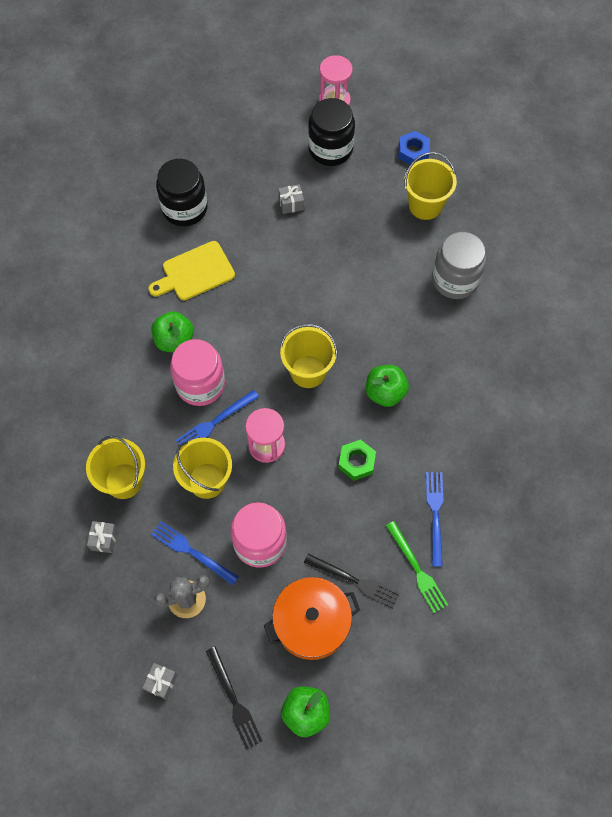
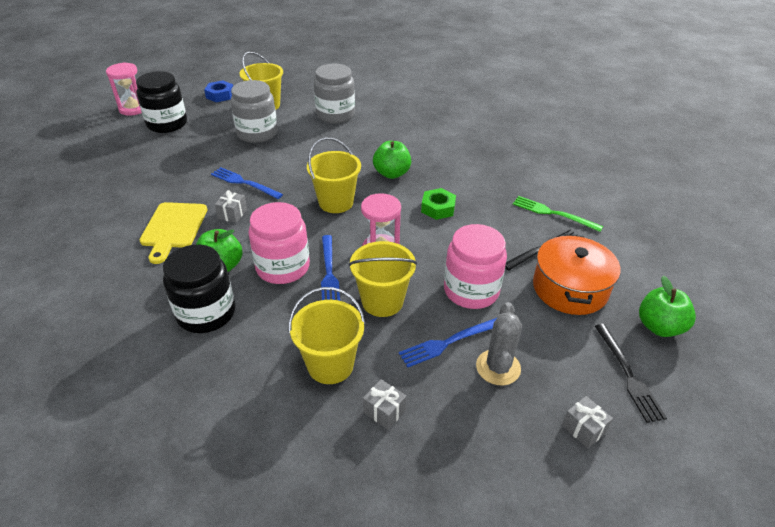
camera: 60 degrees left, 25 degrees down
black jar [156,159,208,226] -> black jar moved to [163,245,235,333]
black fork [206,647,262,750] -> black fork turned 75 degrees clockwise [595,324,667,423]
grey gift [278,184,304,214] -> grey gift moved to [215,190,247,223]
green fork [386,521,448,613] -> green fork turned 150 degrees counterclockwise [513,196,603,232]
blue fork [426,472,443,567] -> blue fork moved to [211,167,283,199]
none -> grey jar [231,80,278,143]

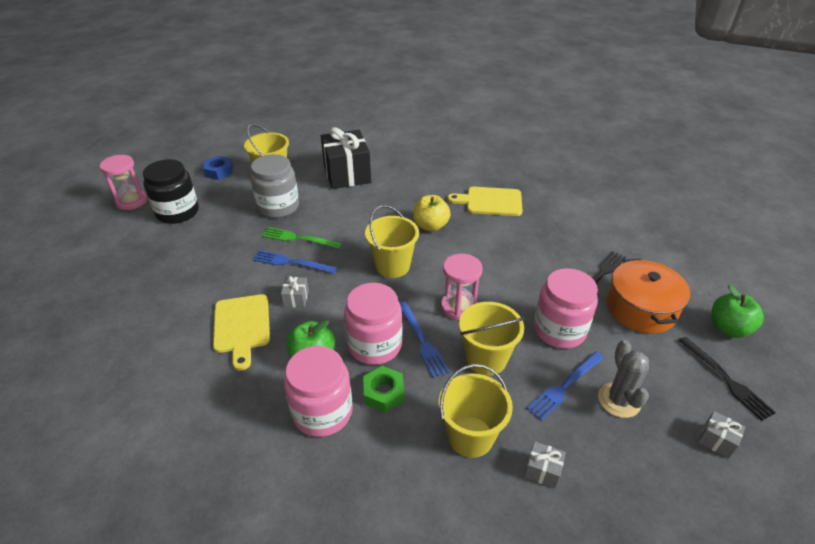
camera: 15 degrees left, 0 degrees up
black jar [163,245,235,333] -> pink jar [284,346,353,437]
grey jar [314,64,355,123] -> black gift [321,127,371,189]
green apple [373,141,411,179] -> yellow apple [413,195,451,232]
green nut [421,188,456,220] -> green nut moved to [363,366,404,412]
green fork [513,196,603,232] -> green fork moved to [262,227,343,249]
none -> yellow cutting board [447,187,523,216]

